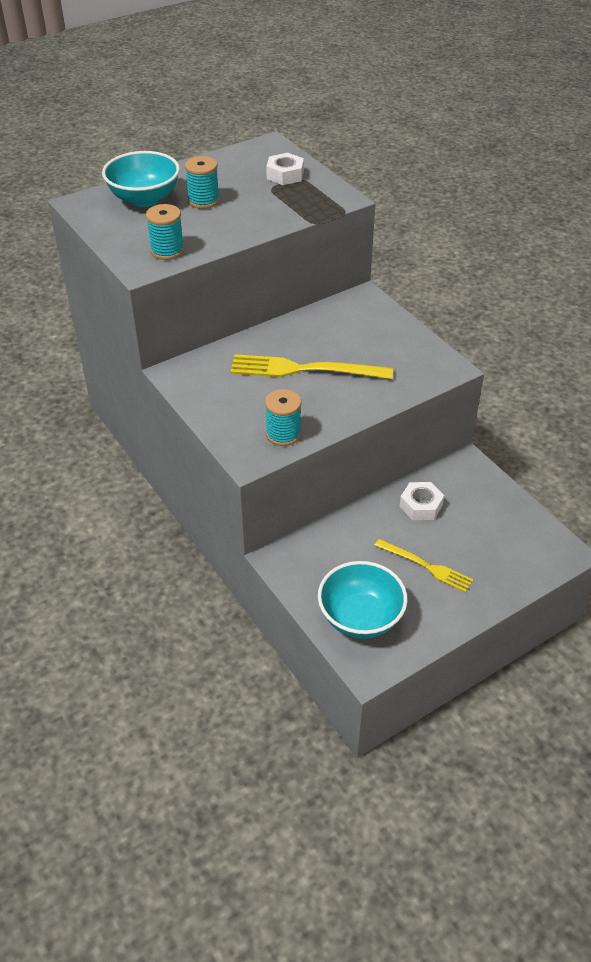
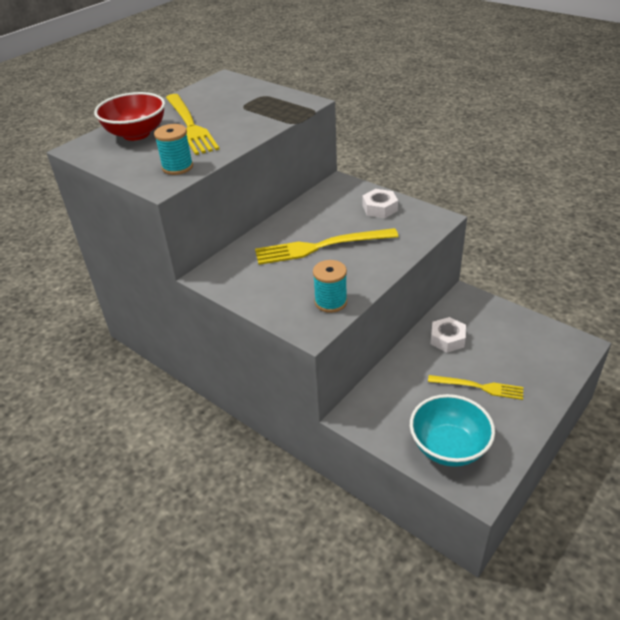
camera: 15 degrees left, 5 degrees down
turquoise bowl [102,151,180,207] -> red bowl [94,92,165,141]
turquoise spool [185,156,220,209] -> yellow fork [166,94,220,155]
white nut [266,153,304,185] -> white nut moved to [363,189,398,218]

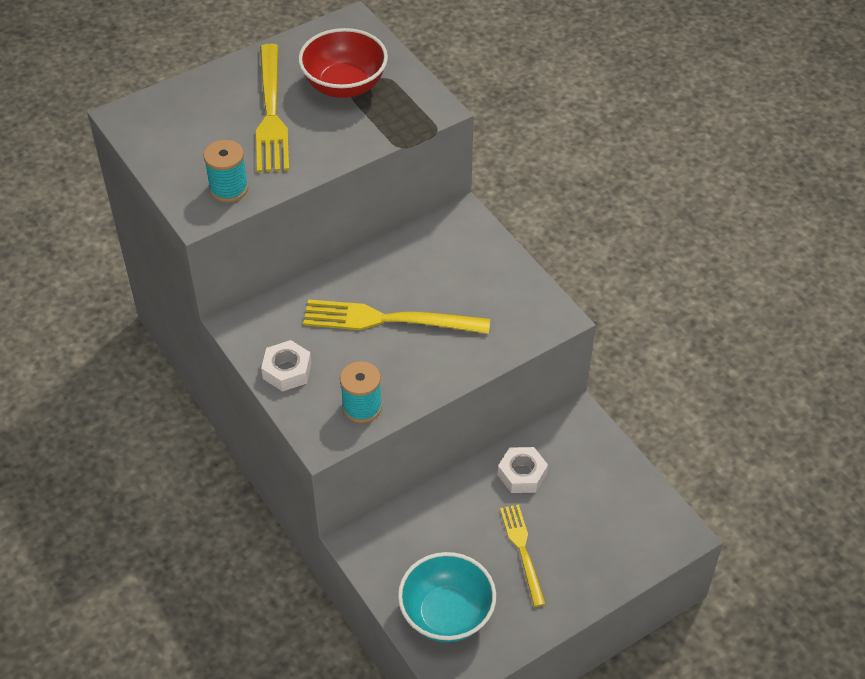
camera: 15 degrees right, 10 degrees up
red bowl [94,92,165,141] -> red bowl moved to [298,28,388,98]
white nut [363,189,398,218] -> white nut moved to [261,340,312,392]
yellow fork [428,375,523,400] -> yellow fork turned 135 degrees counterclockwise [500,505,546,607]

